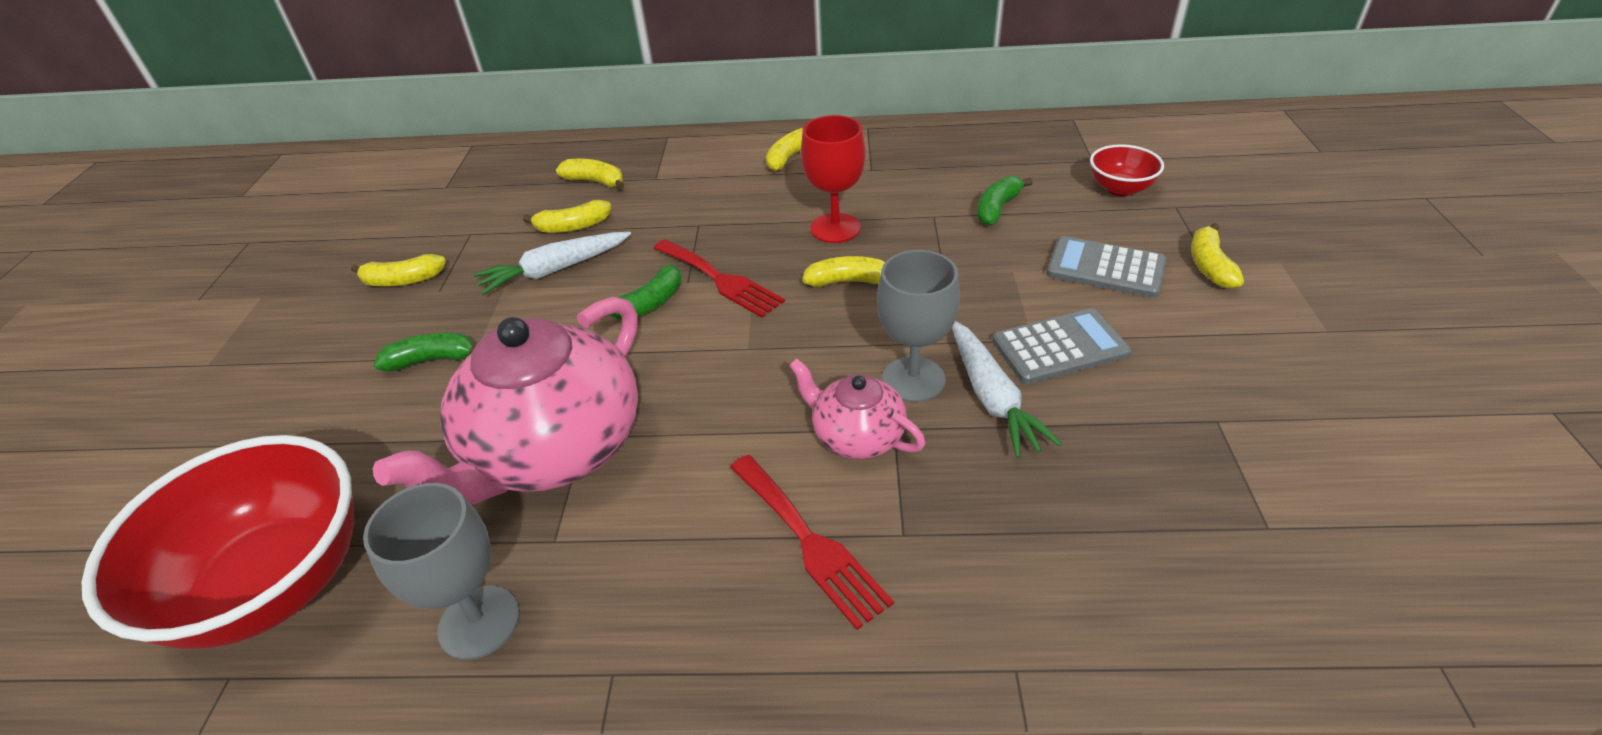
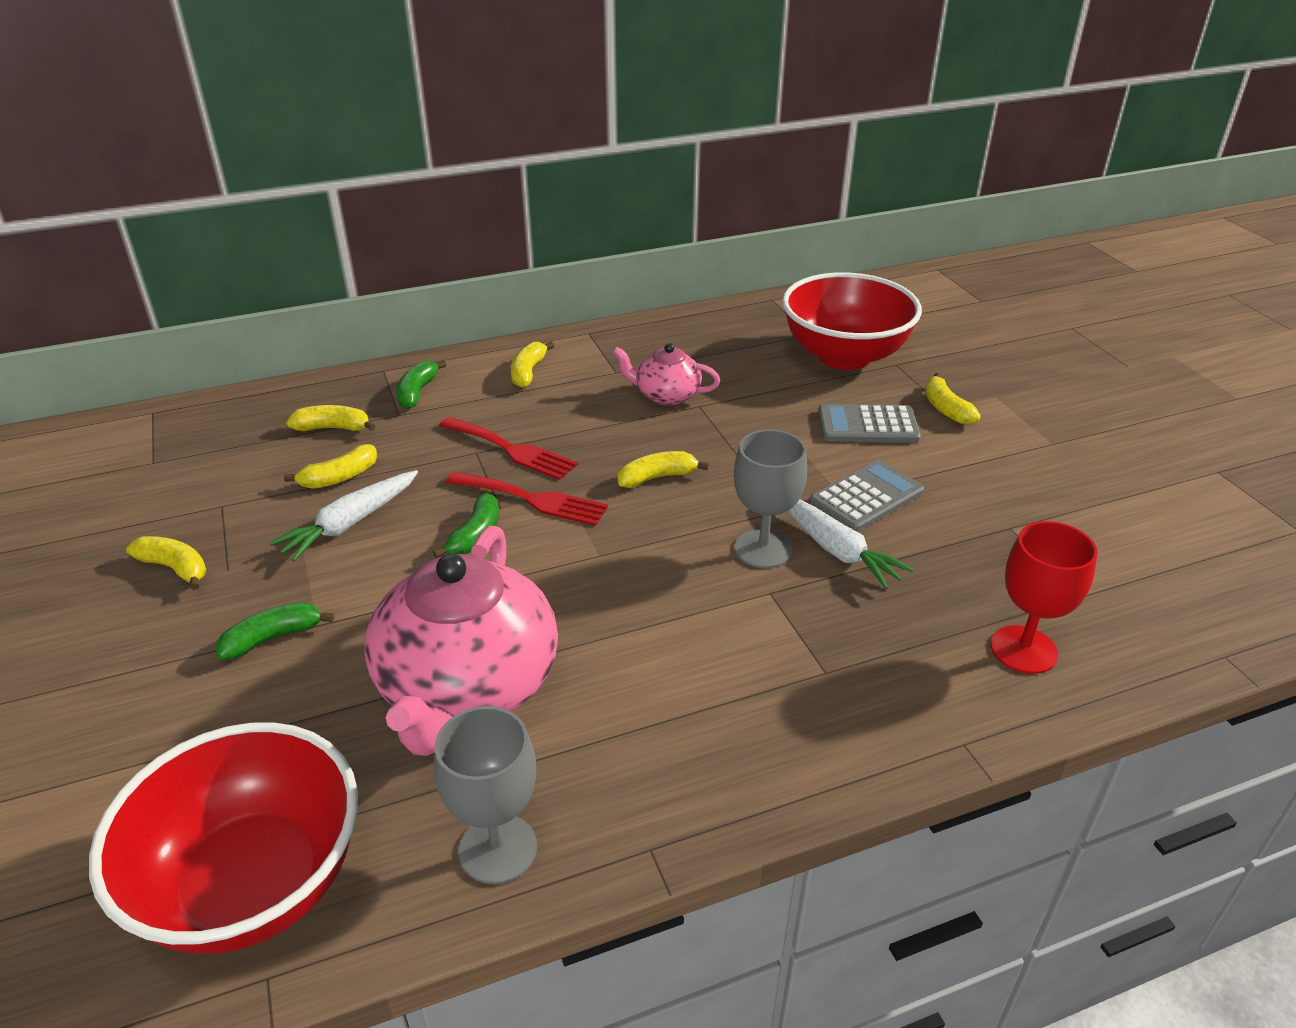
camera: 25 degrees left, 5 degrees down
yellow banana [351,254,446,286] -> yellow banana turned 120 degrees counterclockwise [126,536,206,590]
red fork [730,455,894,630] -> red fork moved to [439,417,578,480]
pink teapot [789,358,926,459] -> pink teapot moved to [612,343,720,405]
red goblet [801,115,866,243] -> red goblet moved to [991,521,1098,674]
green banana [977,176,1033,226] -> green banana moved to [396,360,446,409]
red bowl [1090,144,1164,196] -> red bowl [782,272,922,370], size x2.13

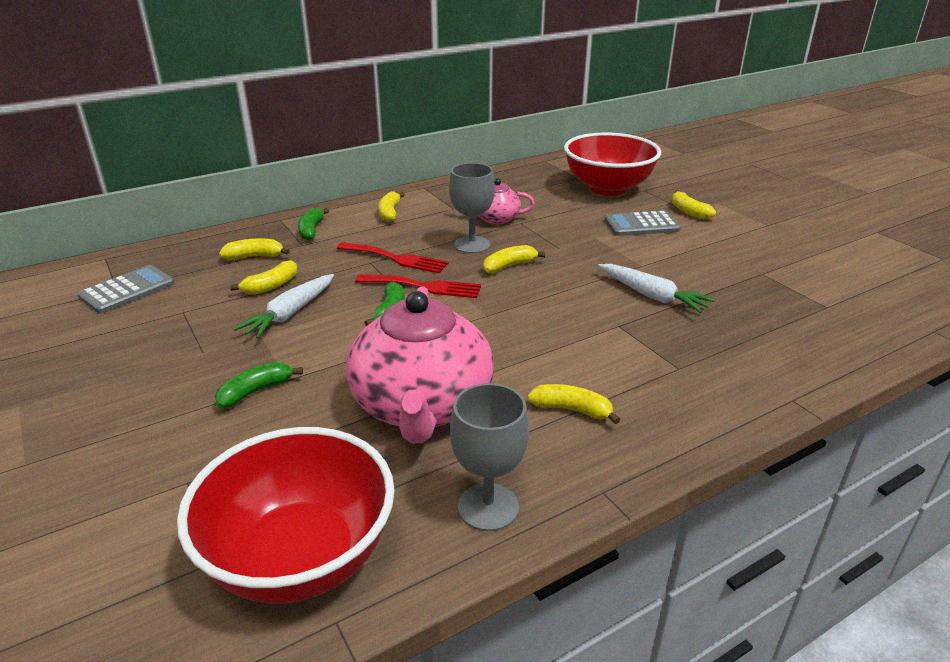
camera: 10 degrees left, 5 degrees down
yellow banana [126,536,206,590] -> yellow banana moved to [527,384,621,424]
grey goblet [734,429,807,568] -> grey goblet moved to [449,163,495,254]
grey calculator [810,460,924,532] -> grey calculator moved to [78,265,175,314]
red goblet [991,521,1098,674] -> none

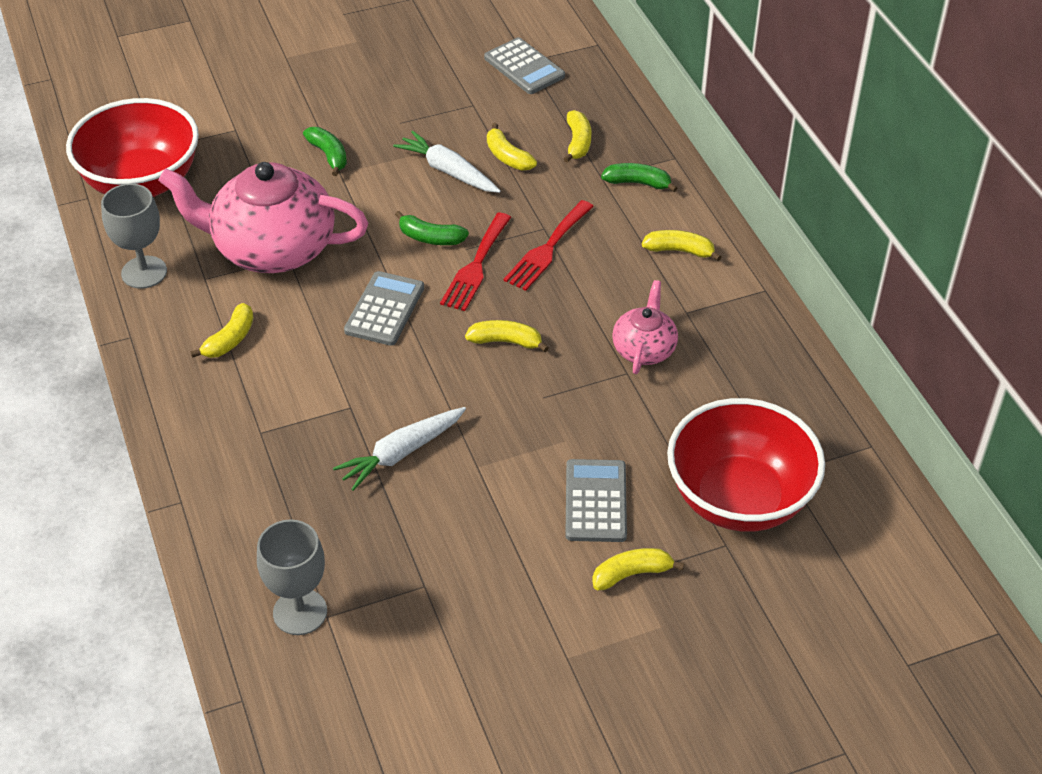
camera: 100 degrees right, 15 degrees up
grey goblet [449,163,495,254] -> grey goblet moved to [257,520,327,635]
yellow banana [483,245,545,273] -> yellow banana turned 60 degrees counterclockwise [465,320,549,352]
none -> grey calculator [344,271,424,346]

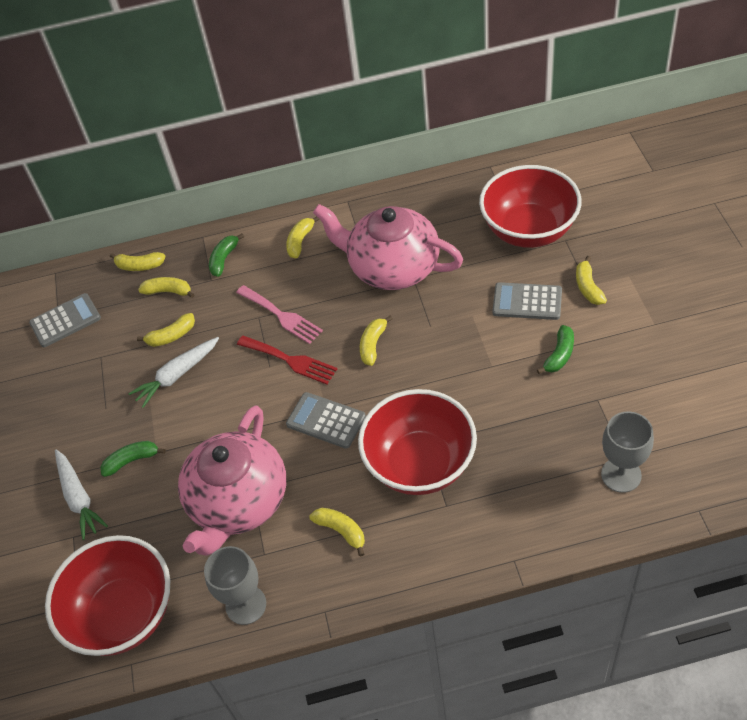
camera: 75 degrees left, 5 degrees up
white carrot [333,407,466,491] -> white carrot moved to [55,449,108,540]
green banana [395,211,469,245] -> green banana moved to [537,325,574,374]
red fork [504,200,594,291] -> pink fork [236,285,323,344]
pink teapot [612,280,678,374] -> pink teapot [313,204,463,290], size x2.00
none -> yellow banana [110,252,166,271]
none -> red bowl [358,389,477,495]

